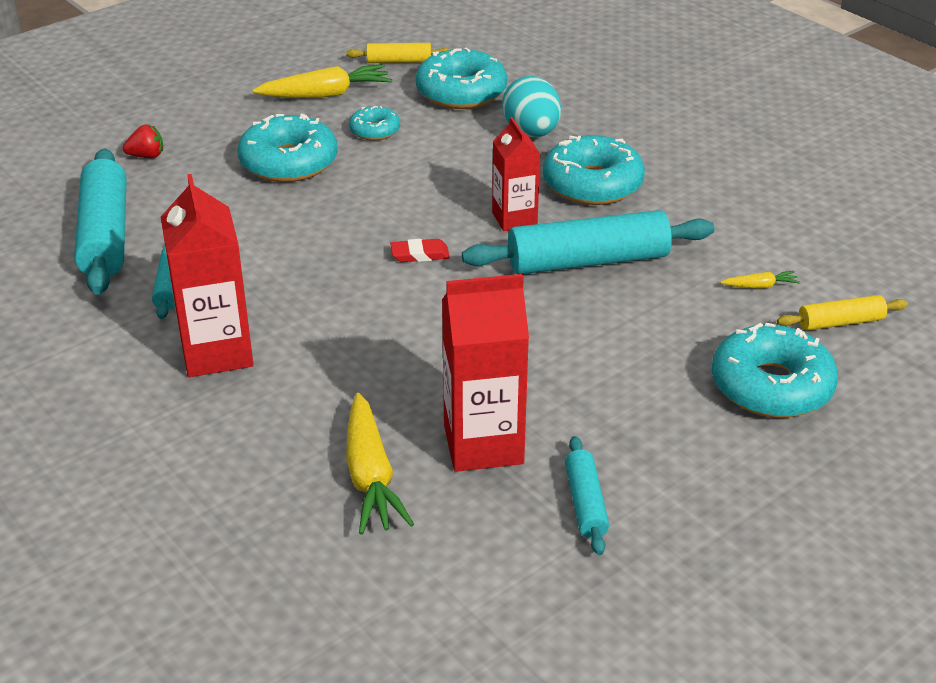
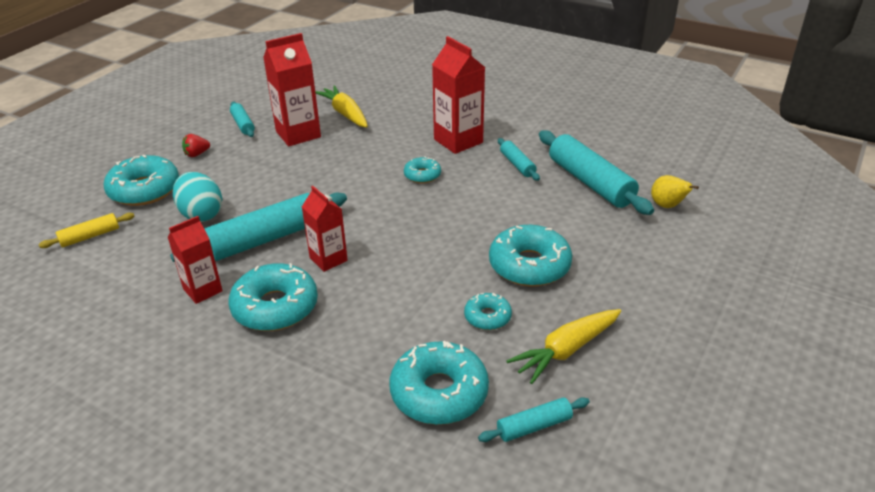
camera: 160 degrees right, 0 degrees up
red strawberry [123,125,163,158] -> red strawberry moved to [182,134,210,157]
yellow rolling pin [346,43,450,63] -> turquoise rolling pin [478,397,590,442]
red eraser [390,239,450,262] -> none
turquoise egg [502,76,561,137] -> turquoise egg moved to [173,172,222,222]
yellow carrot [720,271,801,289] -> none
none -> red carton [168,216,223,304]
none -> turquoise donut [404,156,441,183]
none -> yellow pear [651,175,699,208]

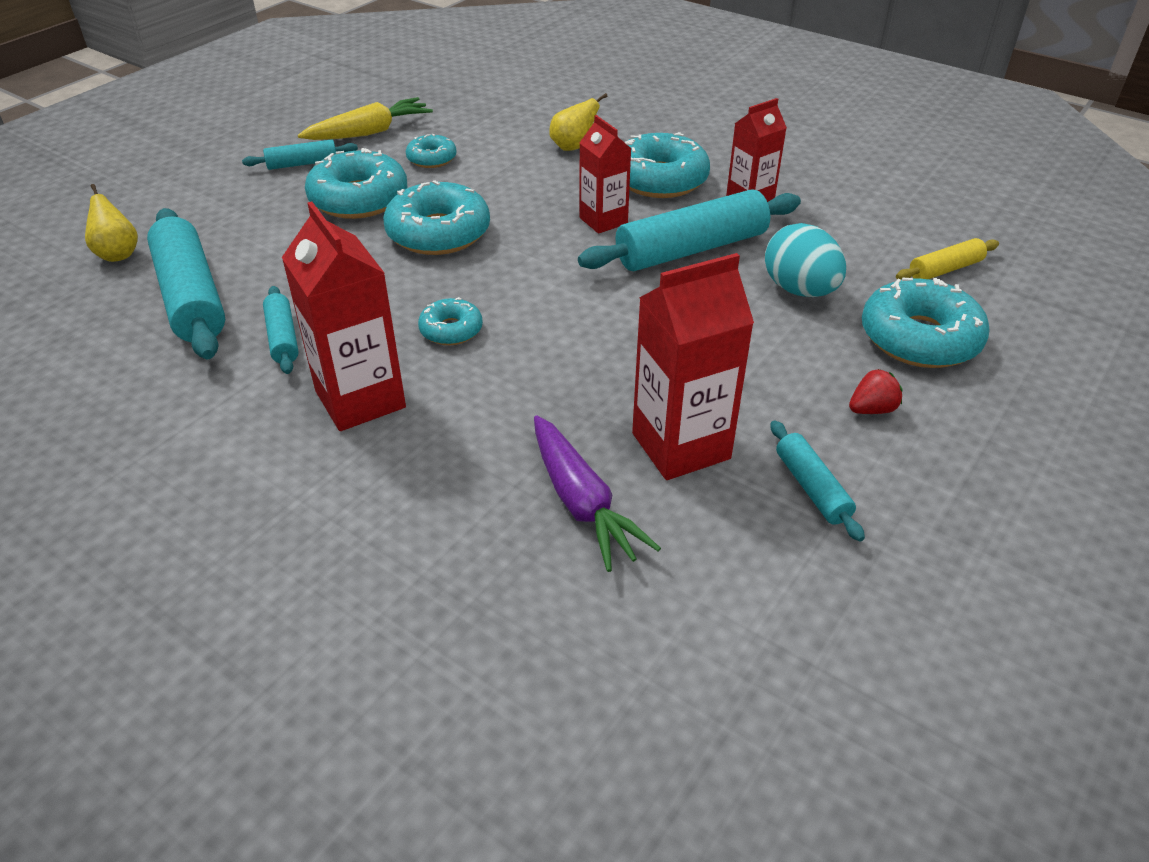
camera: 175 degrees left, 5 degrees up
yellow carrot [315,85,368,128] -> purple carrot [534,415,661,572]
turquoise donut [389,341,489,425] -> turquoise donut moved to [383,180,490,255]
turquoise rolling pin [478,397,590,442] -> turquoise rolling pin moved to [242,139,358,170]
none -> yellow pear [549,93,608,151]

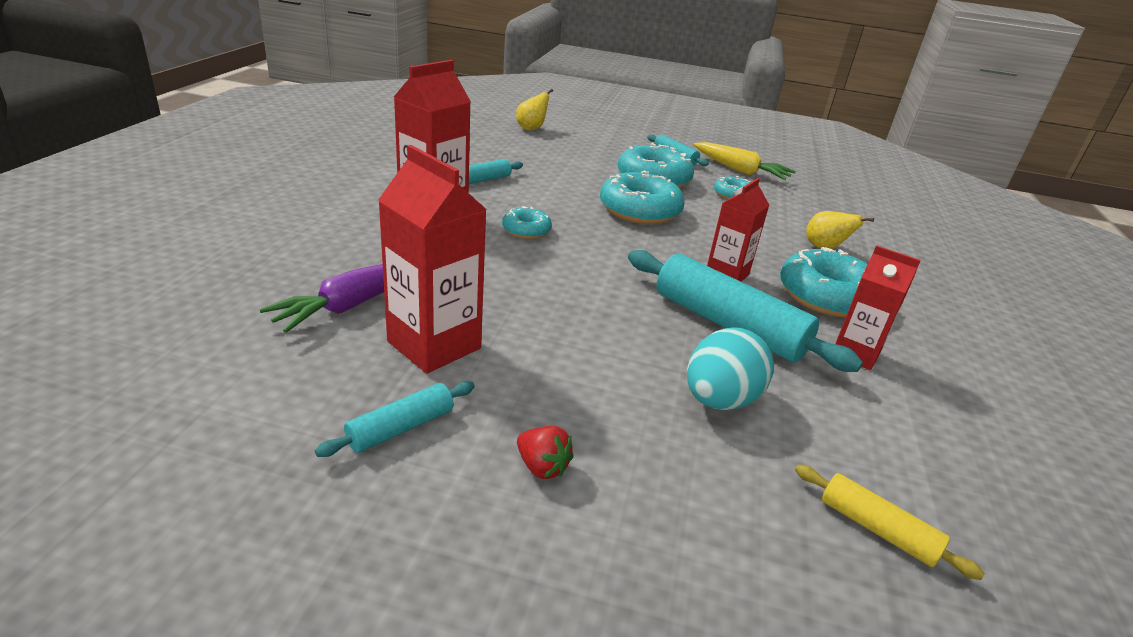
camera: 65 degrees right, 10 degrees down
turquoise rolling pin [147,208,225,359] -> none
turquoise donut [862,278,990,368] -> none

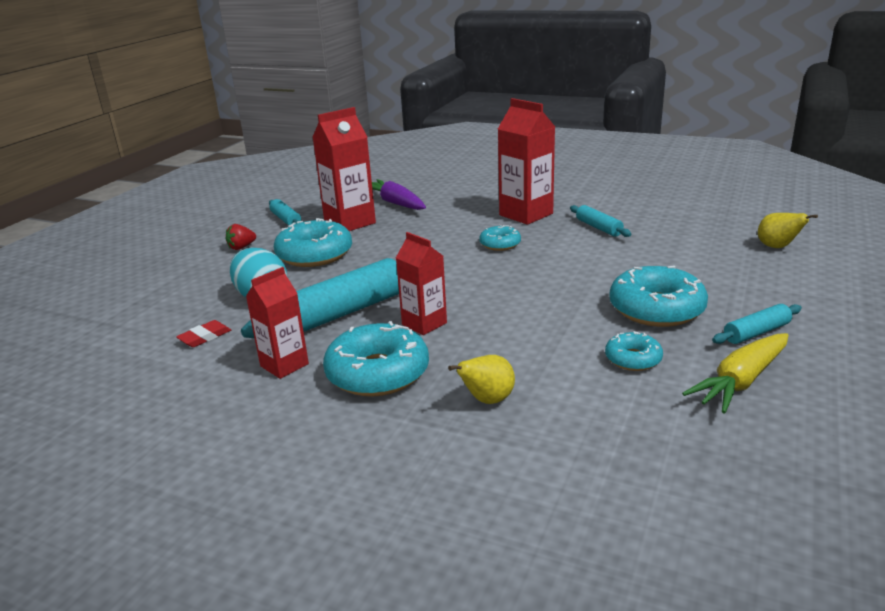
camera: 105 degrees right, 5 degrees down
turquoise donut [600,170,685,224] -> turquoise donut moved to [274,218,352,267]
yellow rolling pin [795,464,985,580] -> none
none -> red eraser [176,320,231,347]

